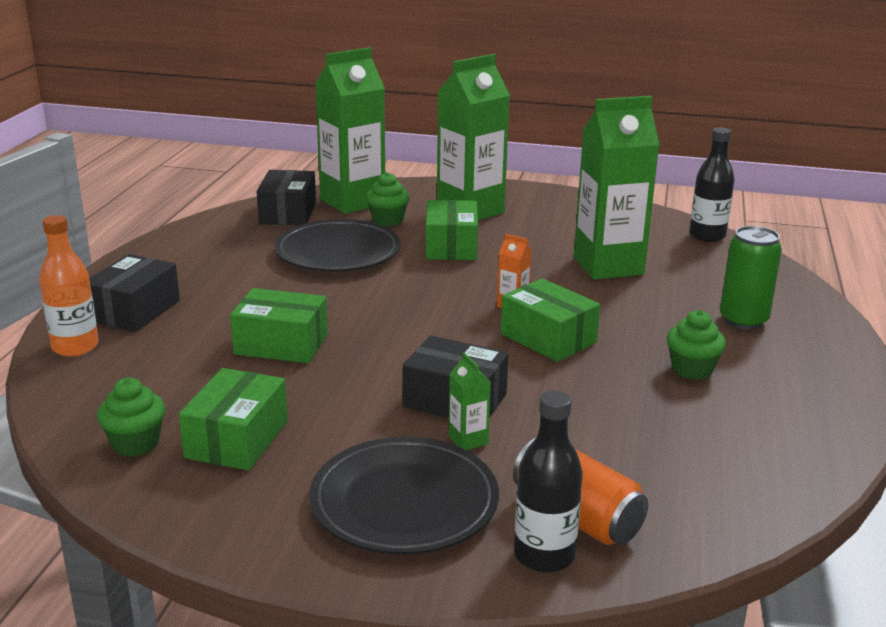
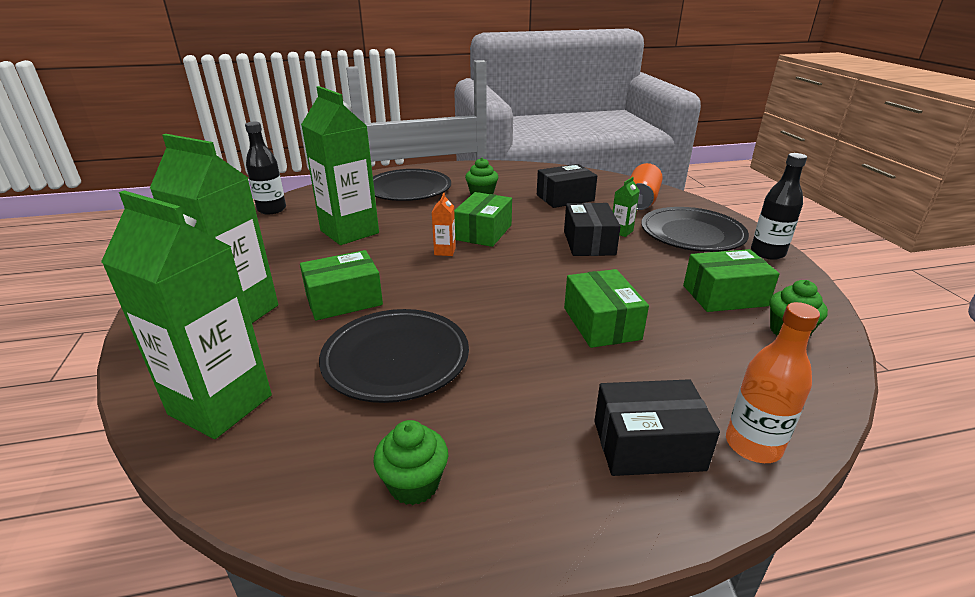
camera: 115 degrees left, 5 degrees up
black box [256,170,316,225] -> black box moved to [537,164,597,208]
green cupcake [366,172,410,226] -> green cupcake moved to [373,420,448,505]
black bottle [514,390,583,573] -> black bottle moved to [751,153,807,260]
green can [720,226,782,330] -> black plate [373,169,451,201]

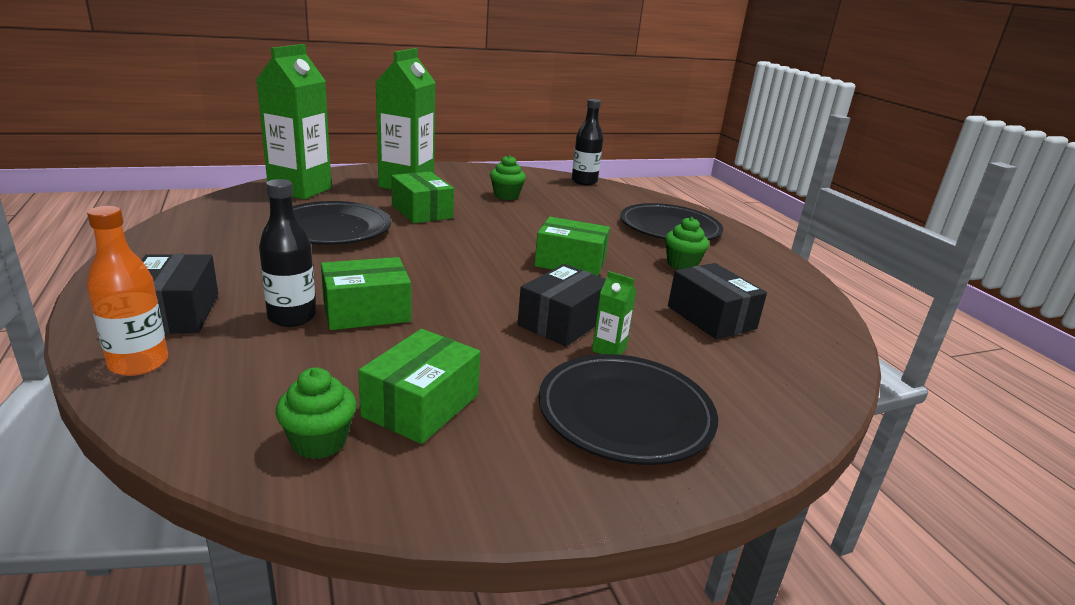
camera: 80 degrees right, 5 degrees down
green carton [301,86,379,245] -> none
green cupcake [373,420,448,505] -> green cupcake moved to [490,155,526,200]
orange carton [432,193,456,256] -> none
black box [564,203,621,256] -> black box turned 45 degrees counterclockwise [518,264,606,346]
orange can [630,163,663,210] -> none
green box [683,249,780,312] -> green box turned 45 degrees clockwise [358,329,480,444]
black bottle [751,153,807,260] -> black bottle moved to [259,179,316,327]

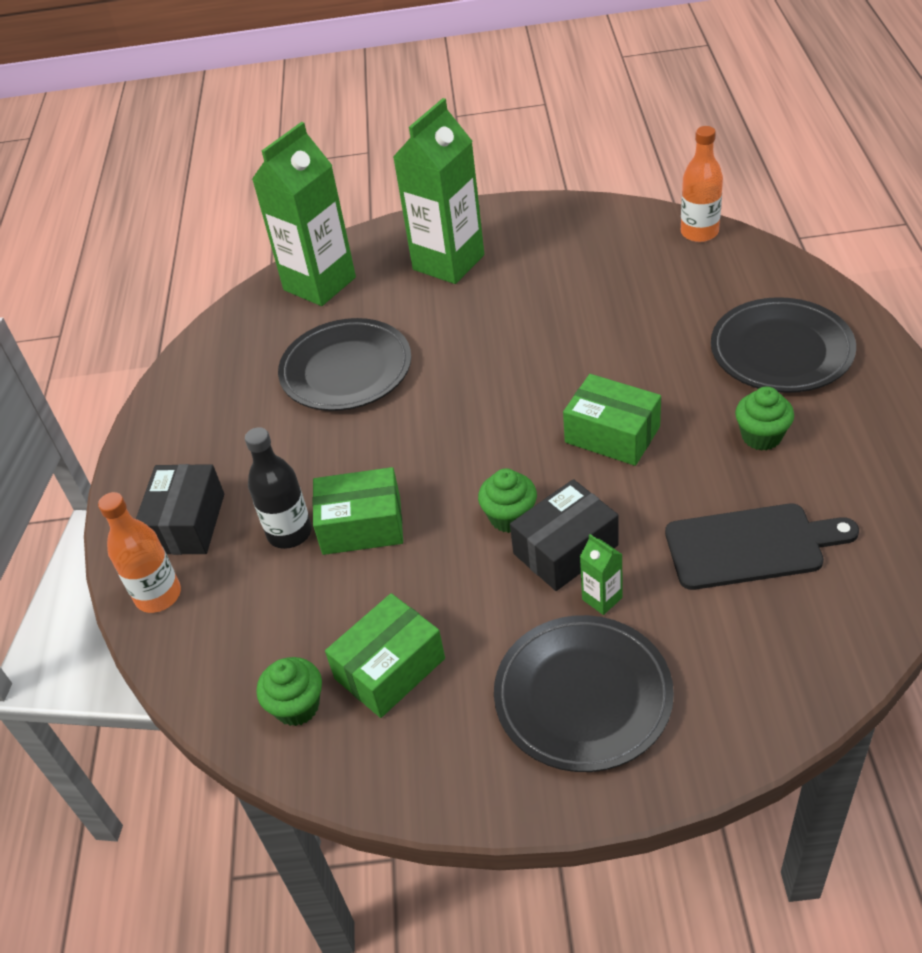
camera: 25 degrees right, 20 degrees up
green box [391,172,454,223] -> none
green cupcake [490,155,526,200] -> green cupcake moved to [478,468,537,533]
black bottle [572,99,603,185] -> orange bottle [681,126,723,242]
black box [668,263,767,339] -> black cutting board [665,504,859,590]

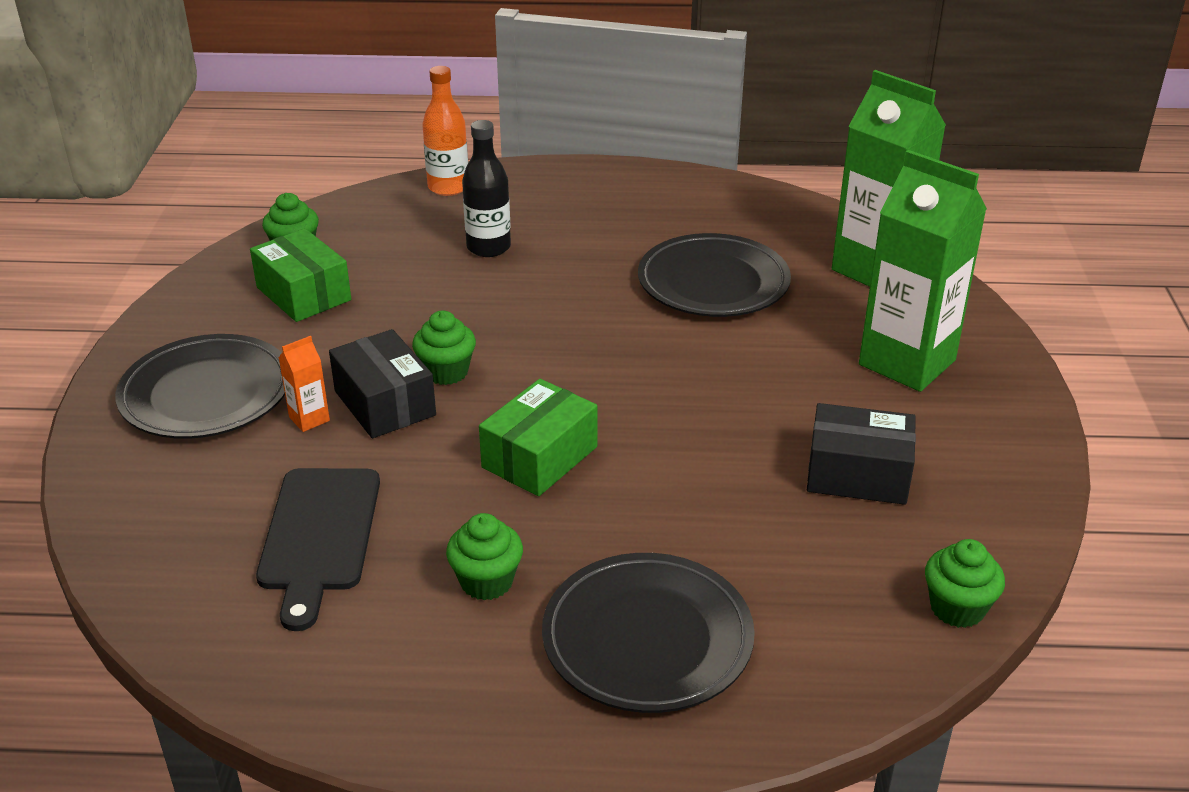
camera: 90 degrees right, 10 degrees down
black box [136,464,224,555] -> black box moved to [807,403,916,505]
green box [312,467,403,555] -> none
green carton [580,534,623,615] -> orange carton [278,336,330,432]
orange bottle [681,126,723,242] -> green cupcake [925,539,1005,628]

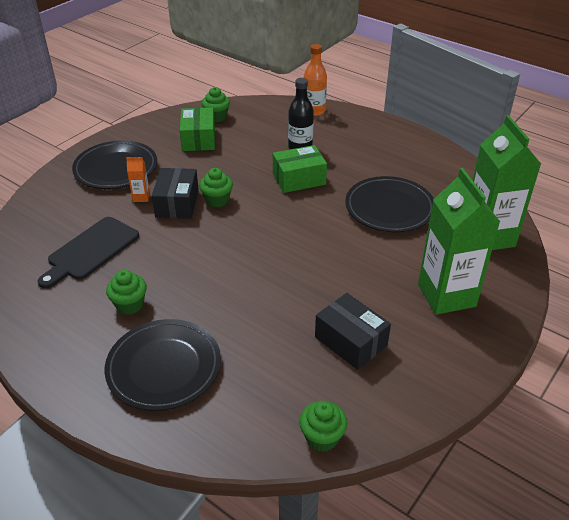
camera: 35 degrees right, 5 degrees up
green box [479,379,597,496] -> green box moved to [273,145,327,193]

